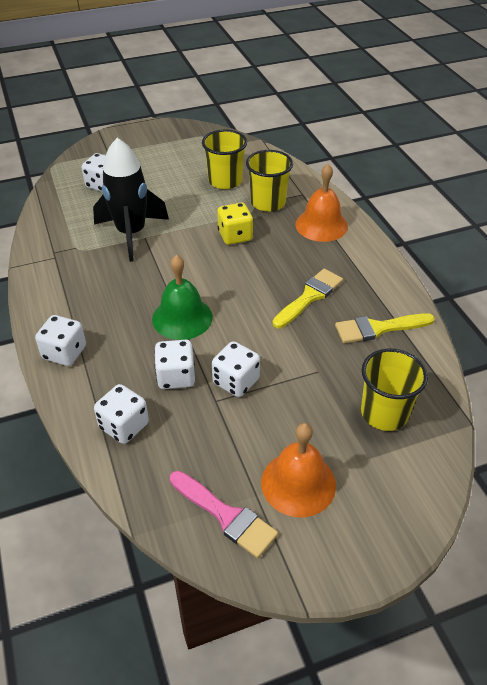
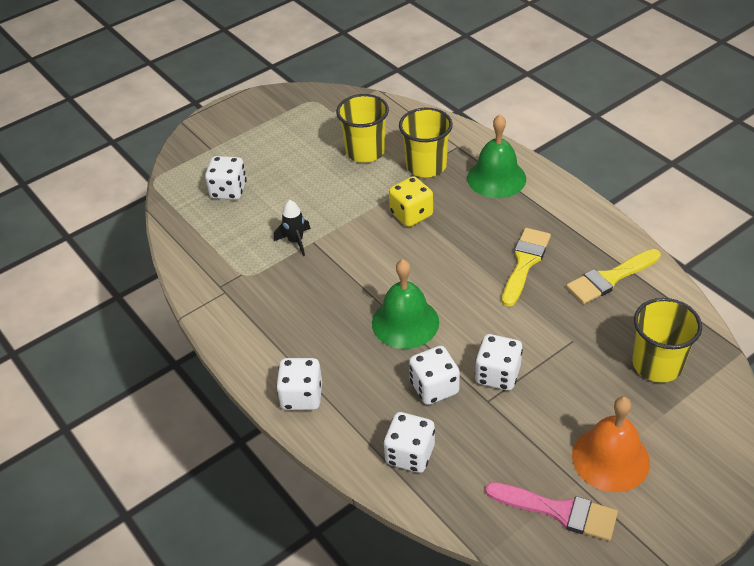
camera: 15 degrees left, 0 degrees up
black rocket [93,138,169,262] -> black rocket [274,200,311,256], size x0.45
orange bell [295,164,348,242] -> green bell [467,115,526,198]

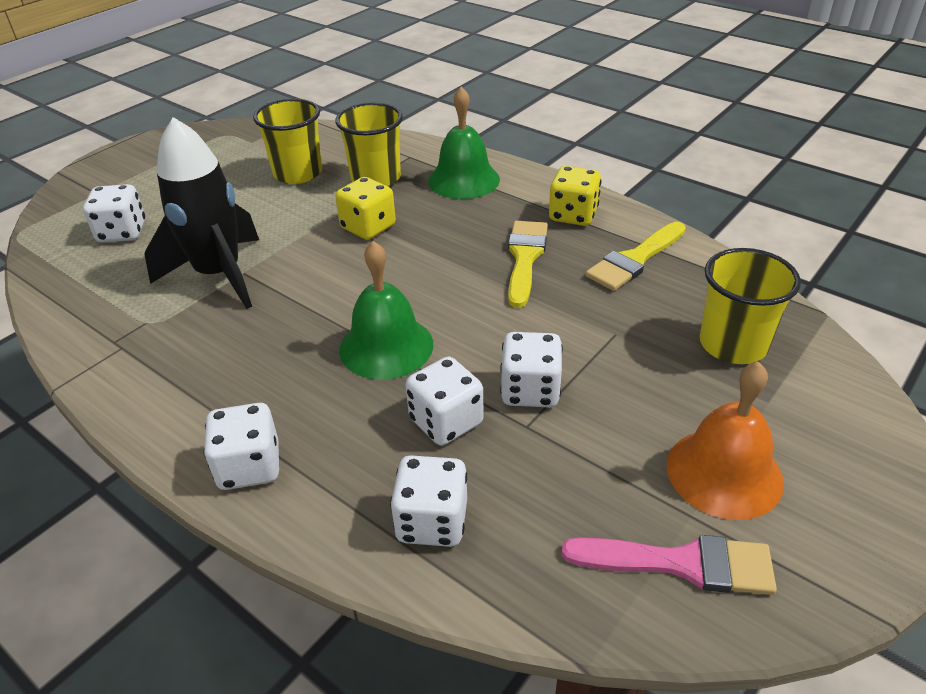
camera: 15 degrees left, 5 degrees down
black rocket [274,200,311,256] -> black rocket [144,117,259,309], size x2.21
none -> yellow dice [549,166,601,226]

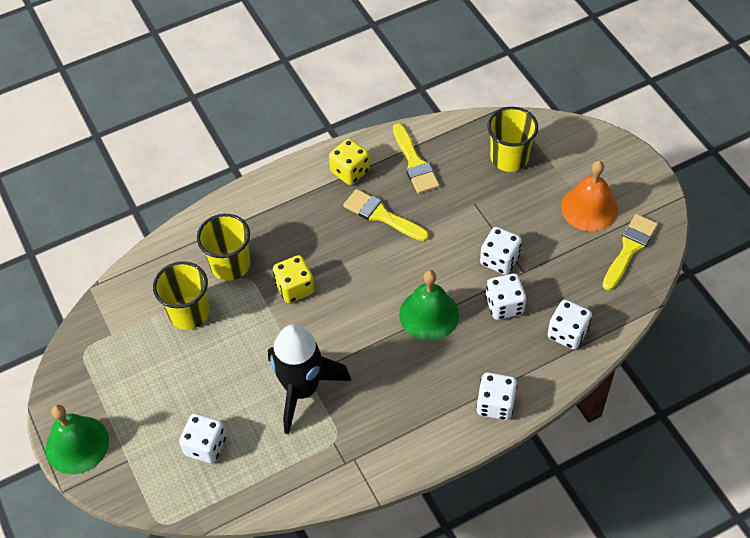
camera: 65 degrees left, 15 degrees up
green bell [428,87,500,199] -> green bell moved to [46,405,109,474]
pink brush [562,535,777,595] -> yellow brush [602,214,658,290]

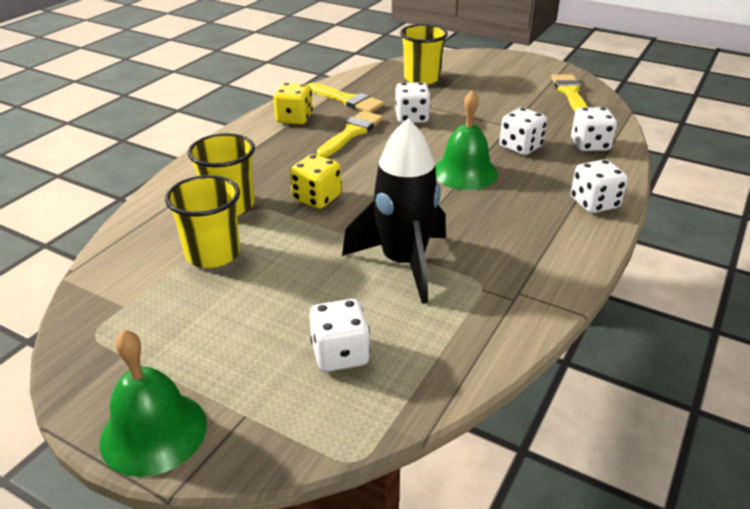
camera: 35 degrees left, 20 degrees down
yellow brush [343,189,429,241] -> yellow brush turned 120 degrees clockwise [317,111,383,157]
white dice [480,227,522,275] -> white dice moved to [395,82,431,123]
orange bell [561,160,618,231] -> none

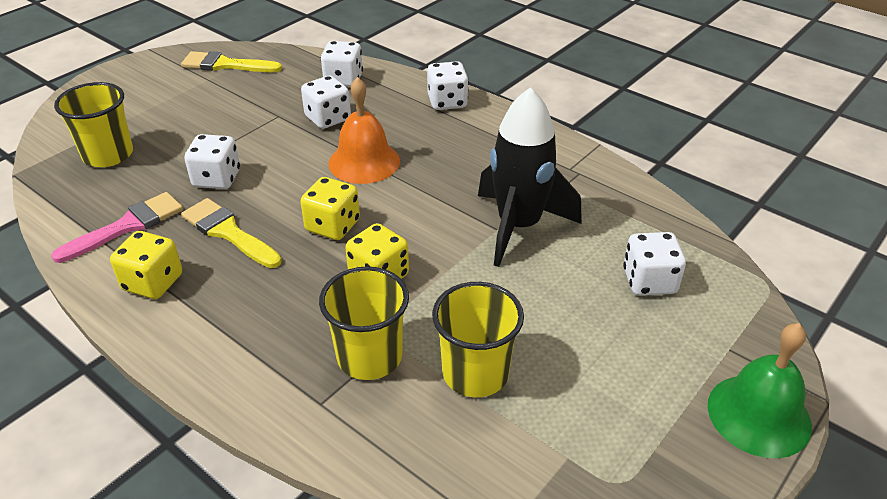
camera: 80 degrees left, 5 degrees up
yellow brush [308,83,384,113] -> pink brush [51,192,183,263]
green bell [435,90,498,190] -> orange bell [328,77,400,184]
none -> yellow dice [300,177,360,240]

